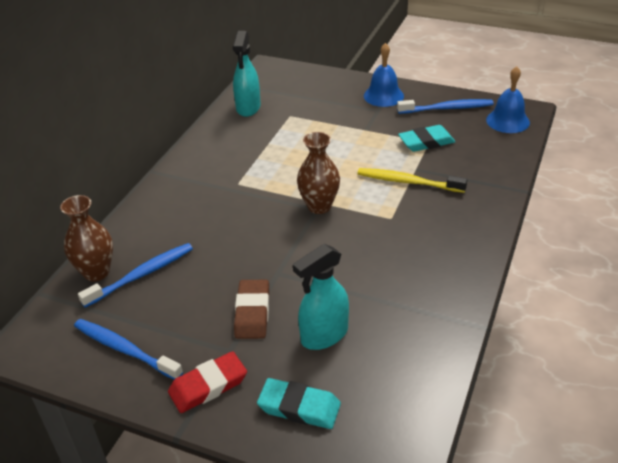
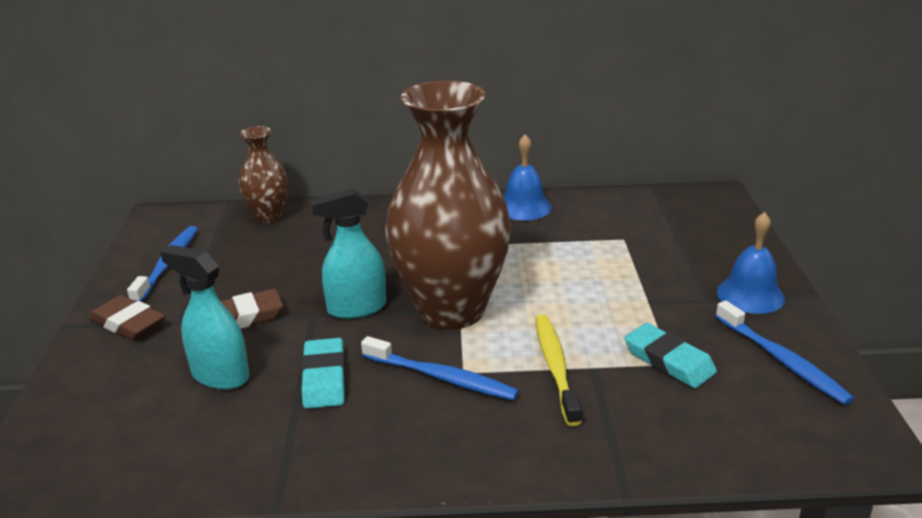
camera: 65 degrees right, 10 degrees down
blue toothbrush [78,243,193,308] -> blue toothbrush moved to [361,336,519,401]
red eraser [168,351,247,413] -> brown eraser [89,295,165,340]
turquoise spray bottle [233,31,261,117] -> turquoise spray bottle moved to [310,188,386,319]
turquoise eraser [257,378,341,429] -> turquoise eraser moved to [301,338,346,409]
brown vase [297,132,340,214] -> brown vase [385,81,511,330], size x2.07
blue bell [486,66,530,133] -> blue bell moved to [504,134,552,221]

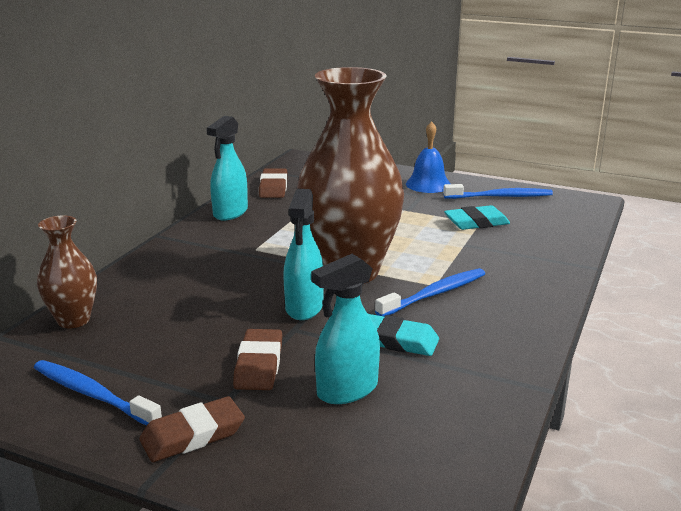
camera: 65 degrees left, 5 degrees down
blue bell [504,134,552,221] -> turquoise spray bottle [206,116,248,220]
yellow toothbrush [535,314,581,426] -> none
none -> brown eraser [259,168,287,198]

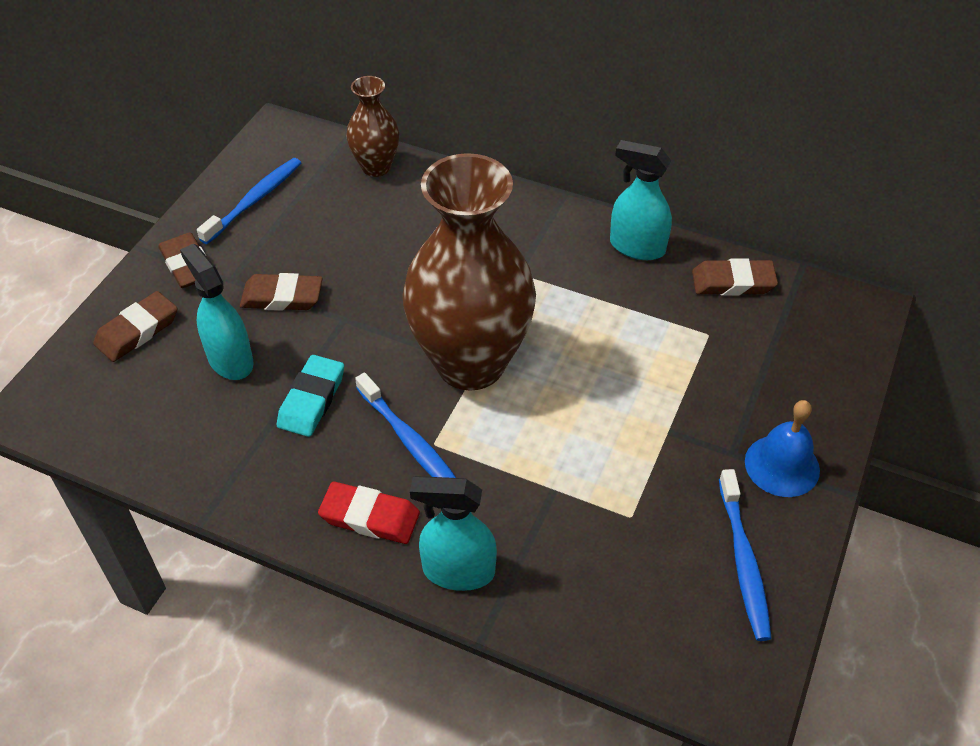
camera: 90 degrees right, 25 degrees up
turquoise spray bottle [283,189,324,320] -> turquoise spray bottle moved to [410,476,497,591]
turquoise eraser [444,205,510,230] -> none
none -> brown eraser [93,291,178,362]
none -> red eraser [318,482,420,544]

